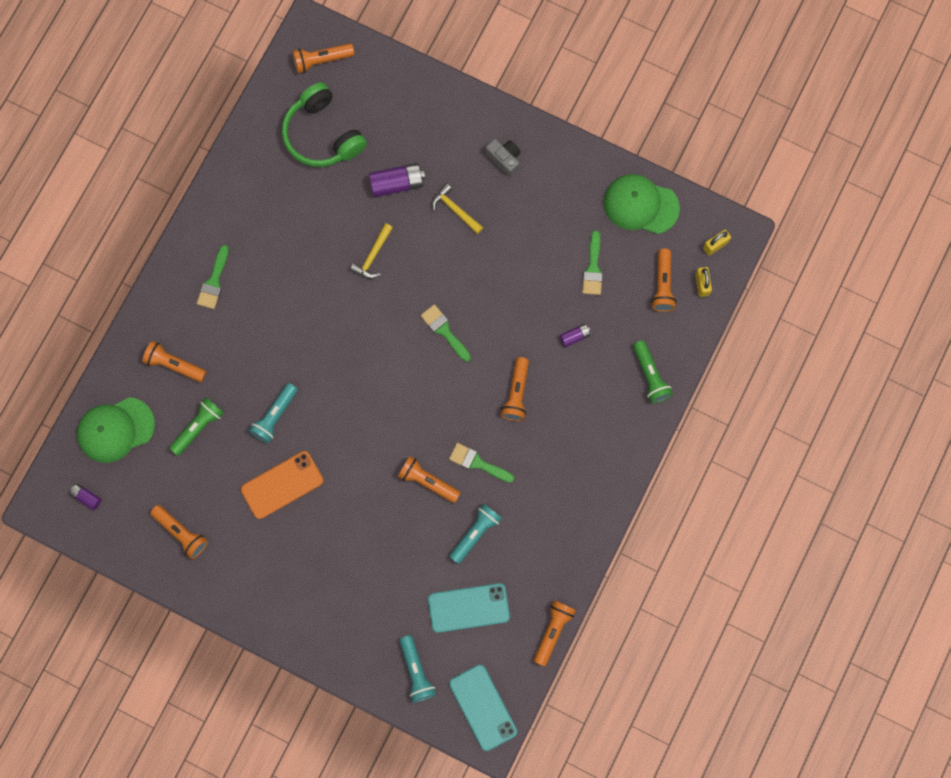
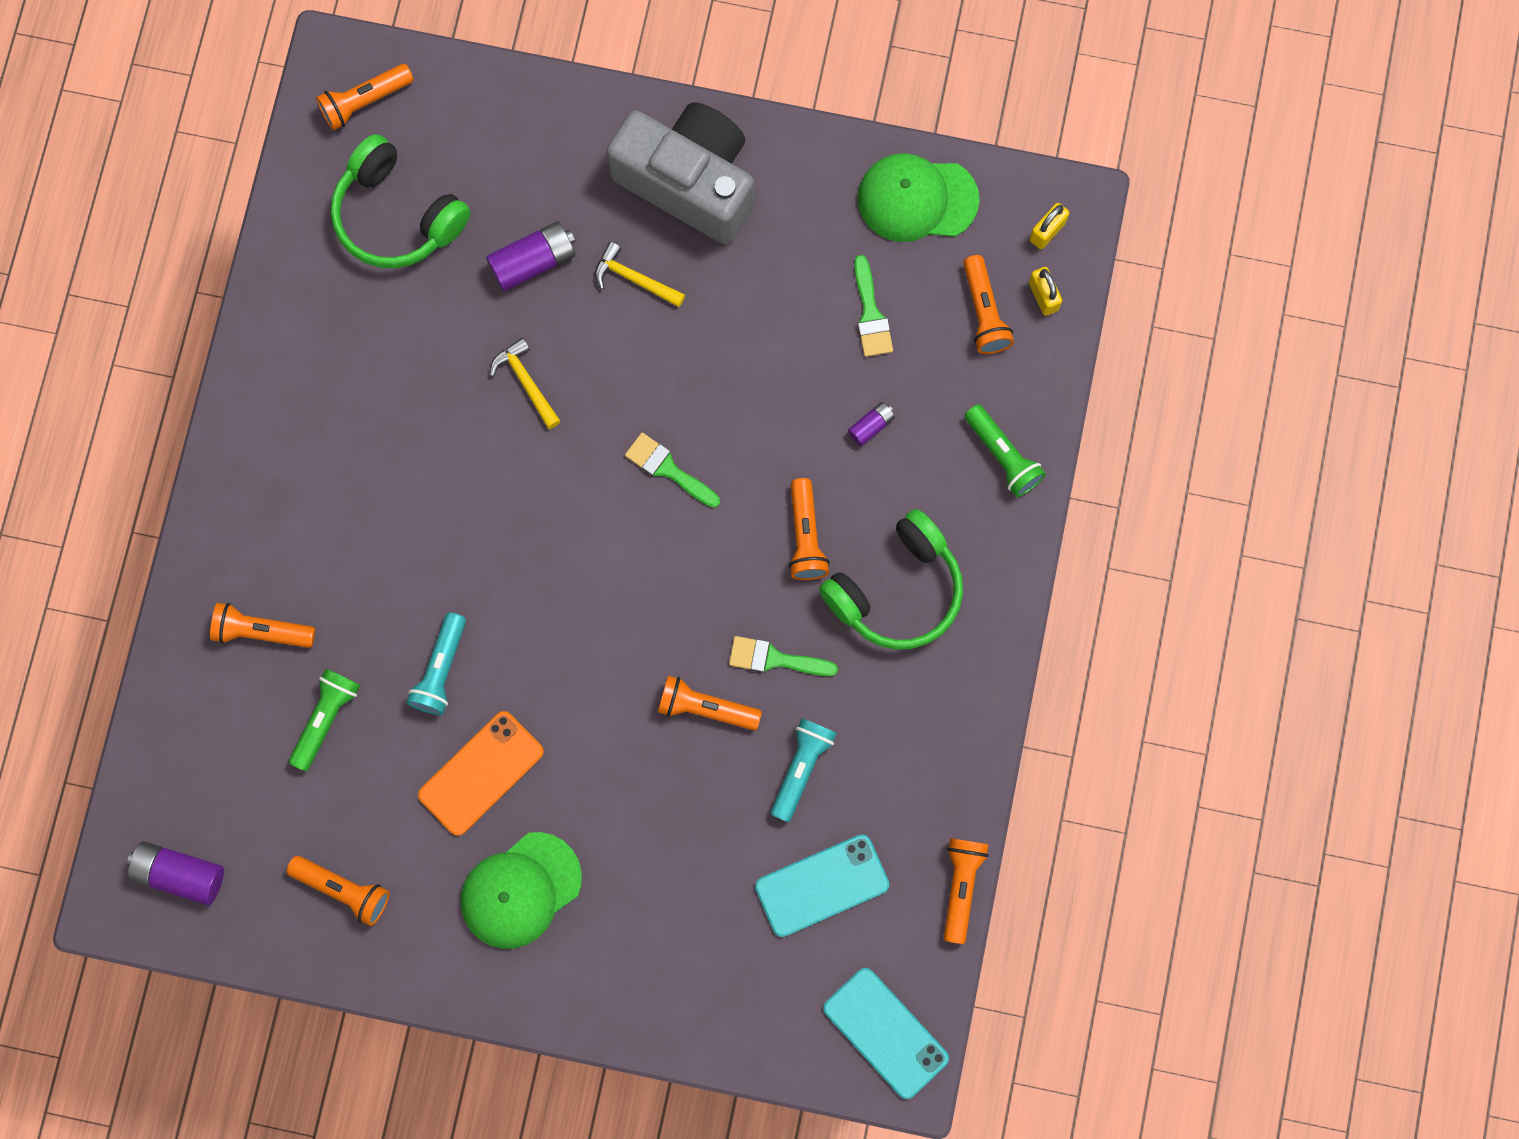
camera: 15 degrees left, 0 degrees up
purple battery [70,484,102,510] -> purple battery [127,841,224,905], size x1.83
green cap [77,397,155,463] -> green cap moved to [461,832,582,949]
green brush [197,245,229,309] -> none
yellow hammer [350,223,393,279] -> yellow hammer turned 135 degrees clockwise [490,338,561,429]
turquoise flashlight [399,635,436,703] -> none
grey camera [486,139,521,177] -> grey camera [606,102,754,245], size x2.47
none -> green headphones [819,509,963,650]

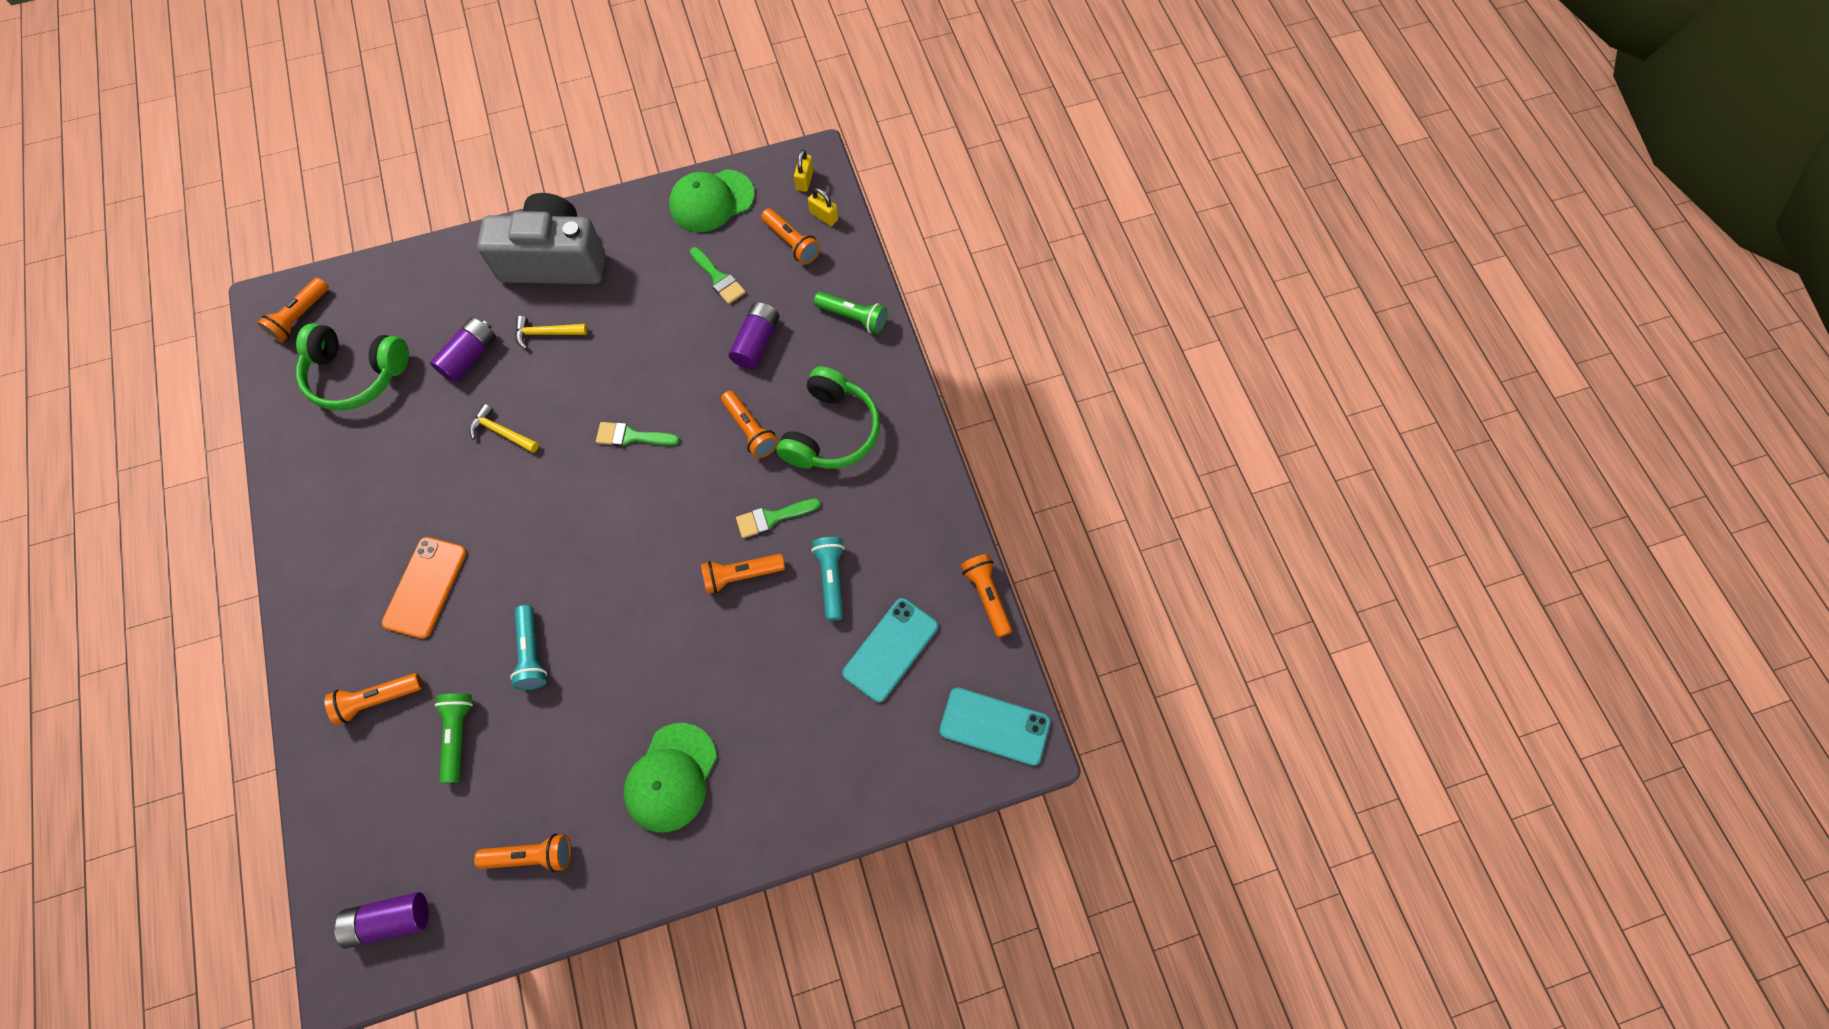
camera: 30 degrees left, 10 degrees down
orange phone [418,711,544,836] -> orange phone moved to [382,537,466,639]
purple battery [848,402,895,446] -> purple battery [729,302,779,369], size x1.83

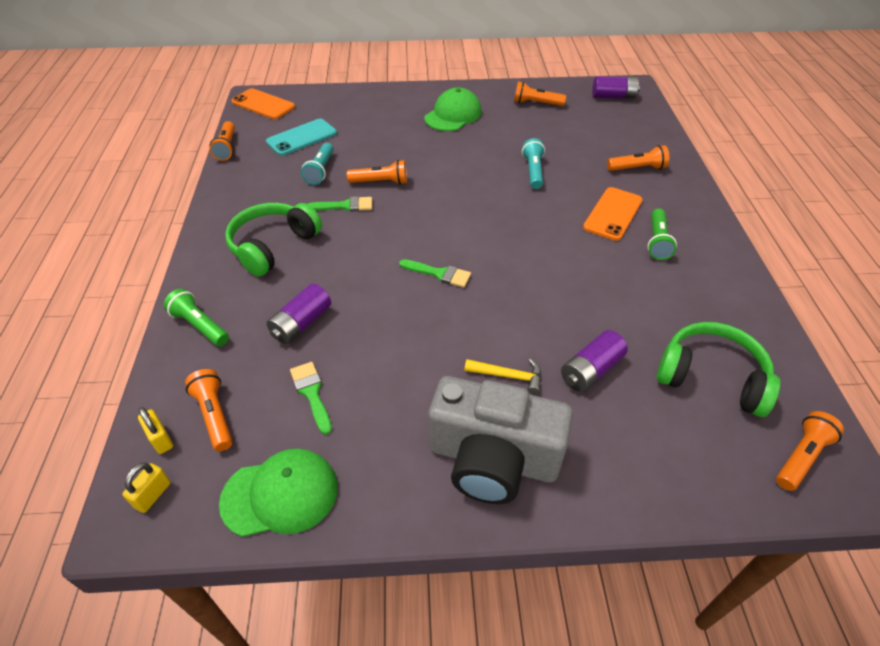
camera: 165 degrees left, 20 degrees down
green flashlight [435,694,473,783] -> green flashlight moved to [648,208,677,260]
yellow hammer [469,404,539,453] -> none
orange flashlight [721,391,778,458] -> none
turquoise phone [939,687,1050,766] -> orange phone [231,88,295,119]

